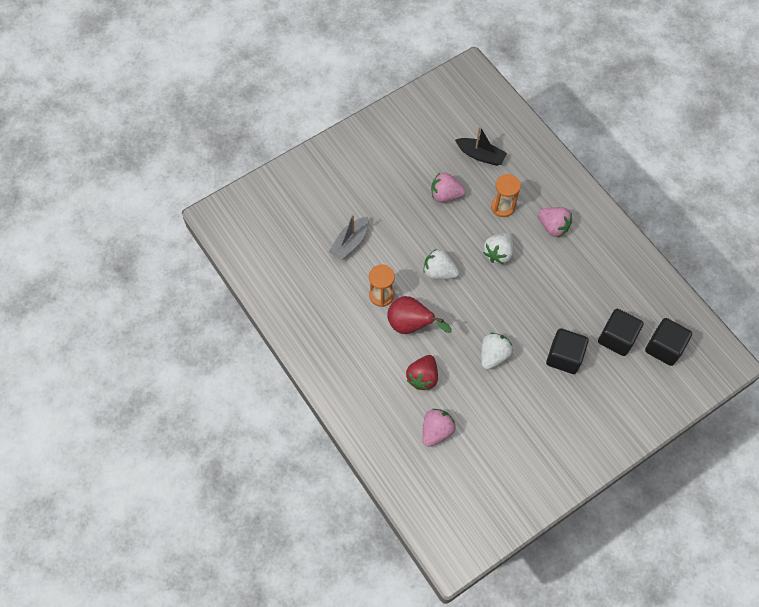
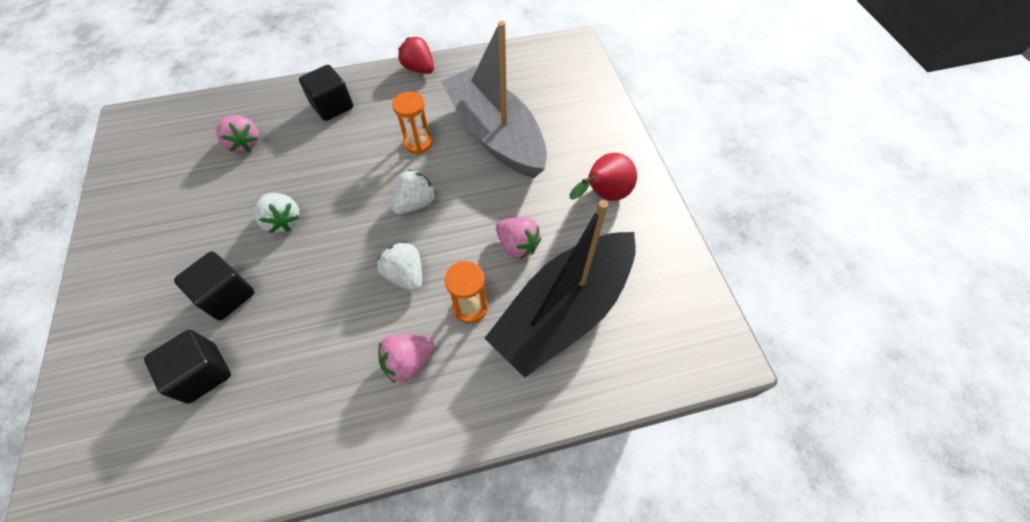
camera: 110 degrees right, 5 degrees down
grey boat [329,214,368,260] -> grey boat [441,21,547,178], size x2.29
red pear [387,296,452,334] -> red pear moved to [570,153,637,201]
red strawberry [406,355,438,390] -> red strawberry moved to [398,37,434,74]
pink strawberry [431,172,466,202] -> pink strawberry turned 105 degrees clockwise [496,218,541,260]
black boat [455,126,507,166] -> black boat [484,200,636,378], size x2.29
black cube [645,318,692,366] -> black cube moved to [299,65,353,121]

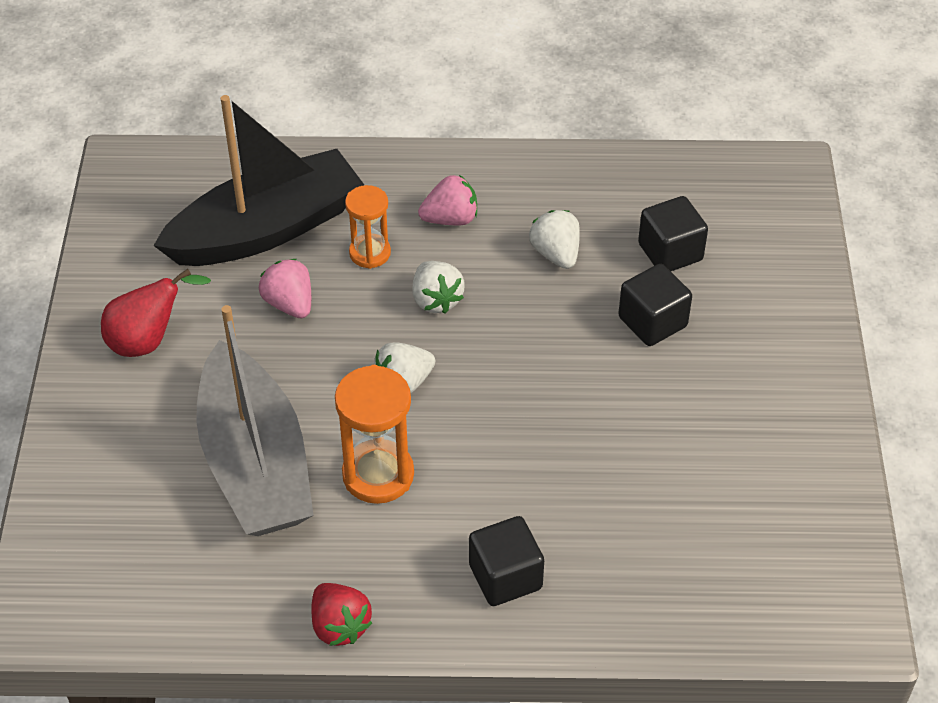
camera: 165 degrees left, 10 degrees down
pink strawberry [216,115,259,153] -> none
white strawberry [254,193,300,233] -> white strawberry moved to [529,210,580,269]
orange hourglass [392,91,433,154] -> orange hourglass [335,365,414,504], size x1.56

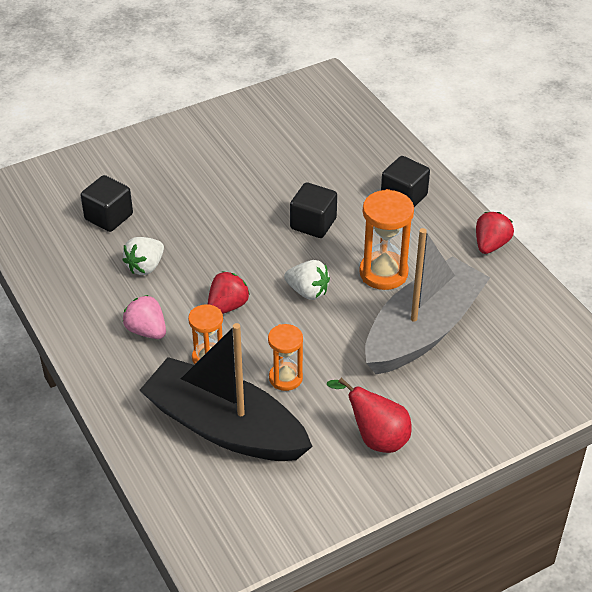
camera: 120 degrees left, 5 degrees down
pink strawberry [259,259,311,318] -> orange hourglass [268,324,303,391]
white strawberry [412,261,465,314] -> red strawberry [208,271,250,314]
black cube [618,264,692,346] -> black cube moved to [290,182,337,238]

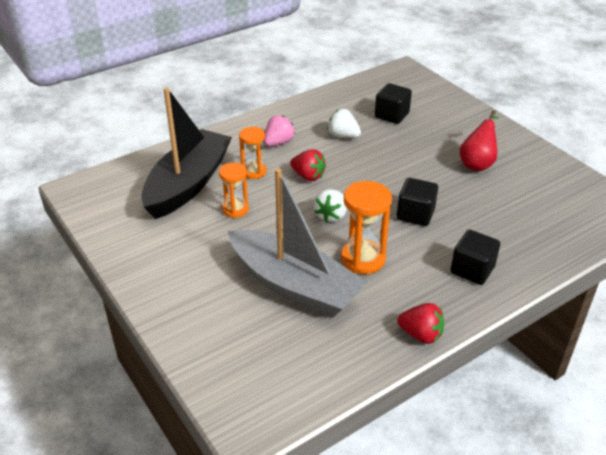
camera: 85 degrees right, 5 degrees down
red pear [327,377,412,453] -> red pear moved to [460,111,499,171]

